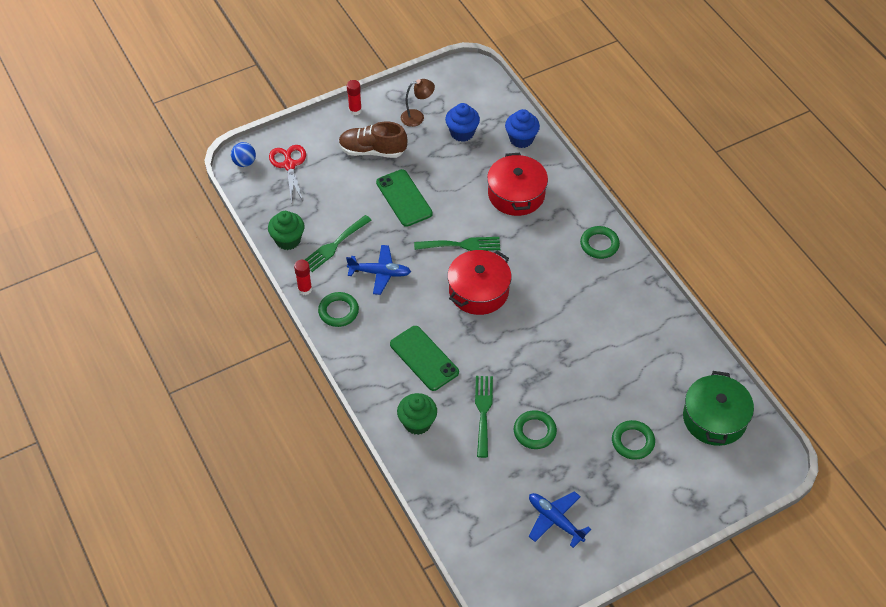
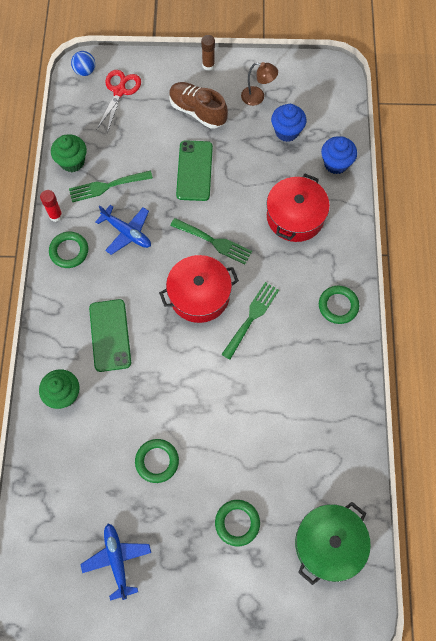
camera: 30 degrees right, 15 degrees up
red glue stick [347,80,362,115] -> brown glue stick [201,35,215,71]
green fork [475,376,493,458] -> green fork moved to [222,282,279,359]

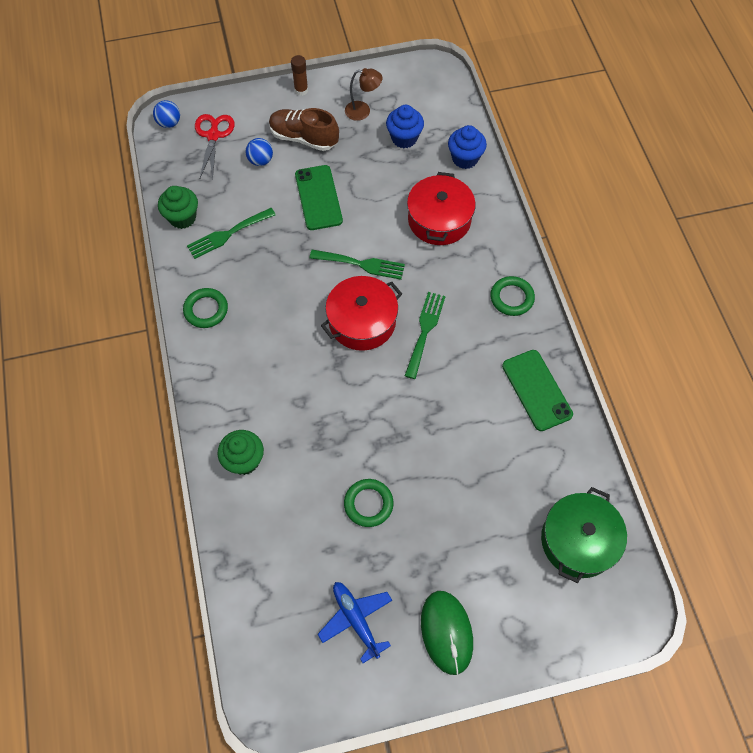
camera: 15 degrees left, 5 degrees down
red glue stick [40,190,63,222] -> none
green phone [89,299,131,372] -> green phone moved to [502,350,573,431]
blue plane [95,205,151,255] -> none
green ring [215,500,260,546] -> none
none -> blue ball [246,138,273,166]
none -> green mouse [421,591,473,675]

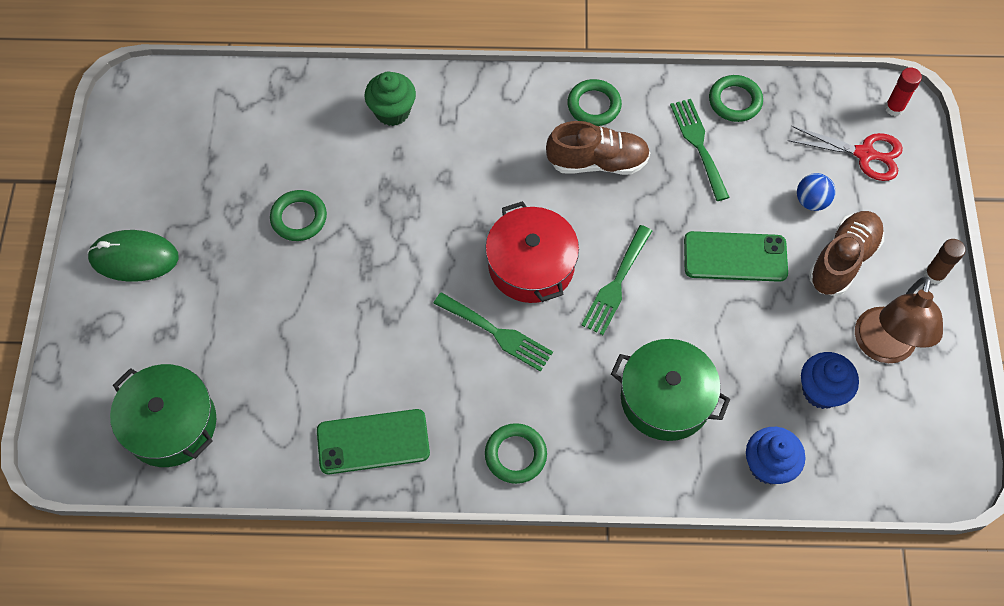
camera: 105 degrees right, 0 degrees up
blue ball [153,100,180,128] -> red glue stick [885,67,922,116]
green cupcake [158,186,198,229] -> green ring [709,75,763,122]
blue plane [318,582,392,663] -> none
brown lamp [345,68,383,121] -> brown lamp [855,277,943,363], size x1.62
red pot [407,172,476,245] -> green pot [611,339,730,441]
none -> brown shoe [546,121,650,175]

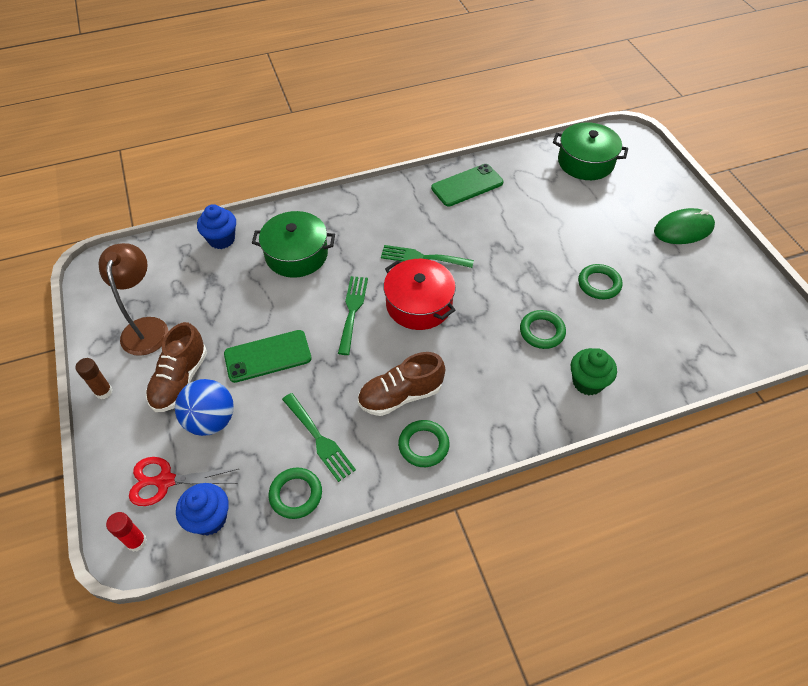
camera: 160 degrees right, 10 degrees down
green ring [485,423,547,484] -> green ring moved to [520,310,566,349]
blue ball [797,173,835,211] -> blue ball [175,379,234,436], size x1.67
blue cupcake [801,352,859,409] -> blue cupcake moved to [176,483,229,536]

